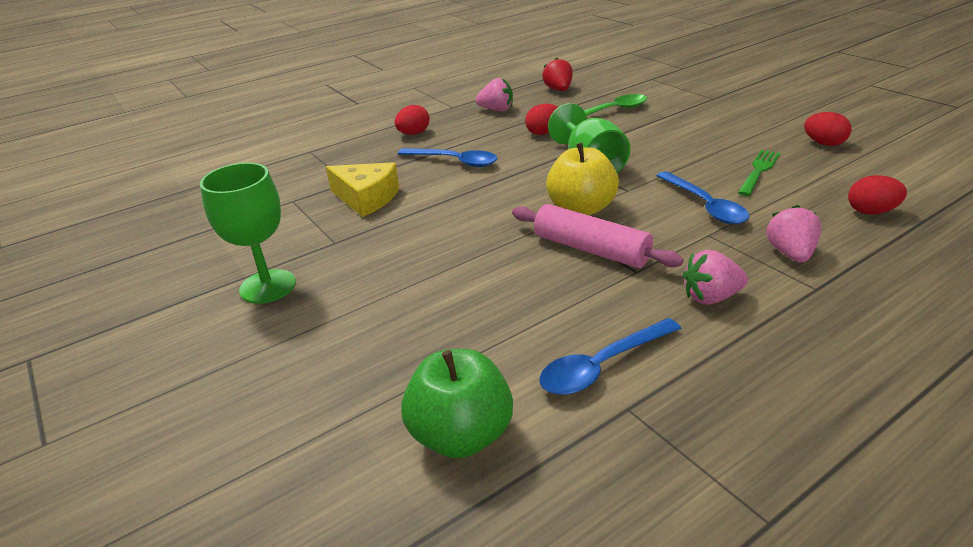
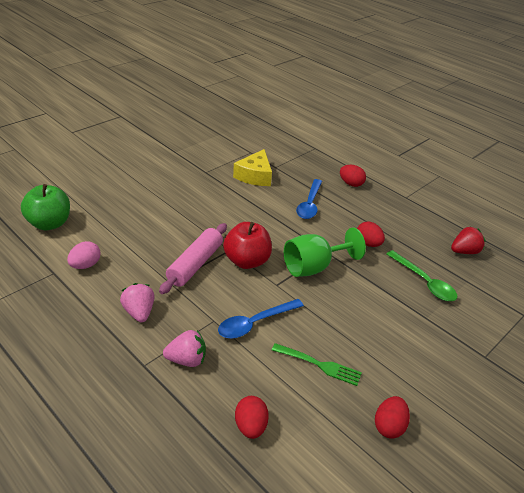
camera: 75 degrees right, 5 degrees up
green goblet [200,163,296,304] -> none
pink strawberry [475,78,513,111] -> none
blue spoon [539,318,681,395] -> pink egg [67,241,100,269]
yellow apple [546,143,619,215] -> red apple [223,222,272,269]

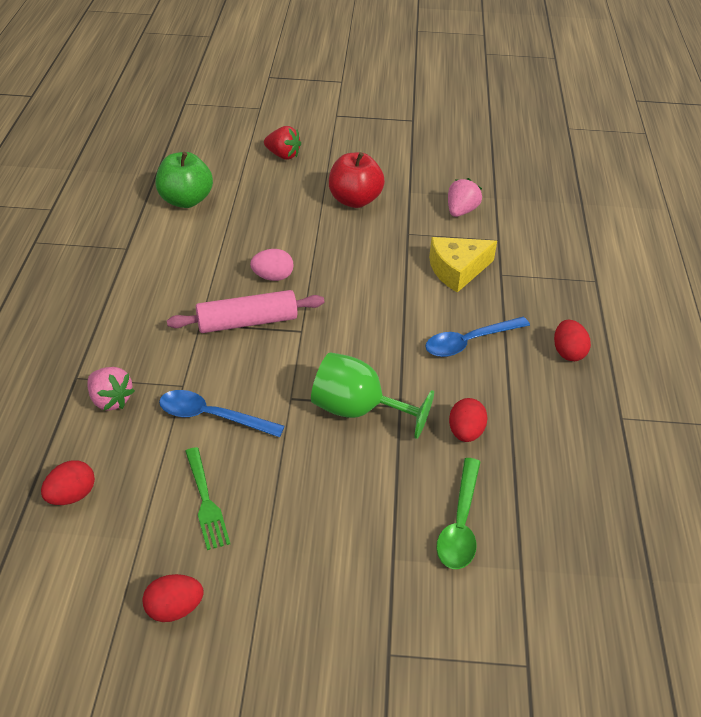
camera: 50 degrees right, 5 degrees up
pink egg [67,241,100,269] -> pink egg moved to [250,249,294,281]
pink strawberry [120,283,155,322] -> pink strawberry moved to [448,178,482,217]
red apple [223,222,272,269] -> red apple moved to [329,152,385,208]
red strawberry [451,226,485,254] -> red strawberry moved to [264,126,301,160]

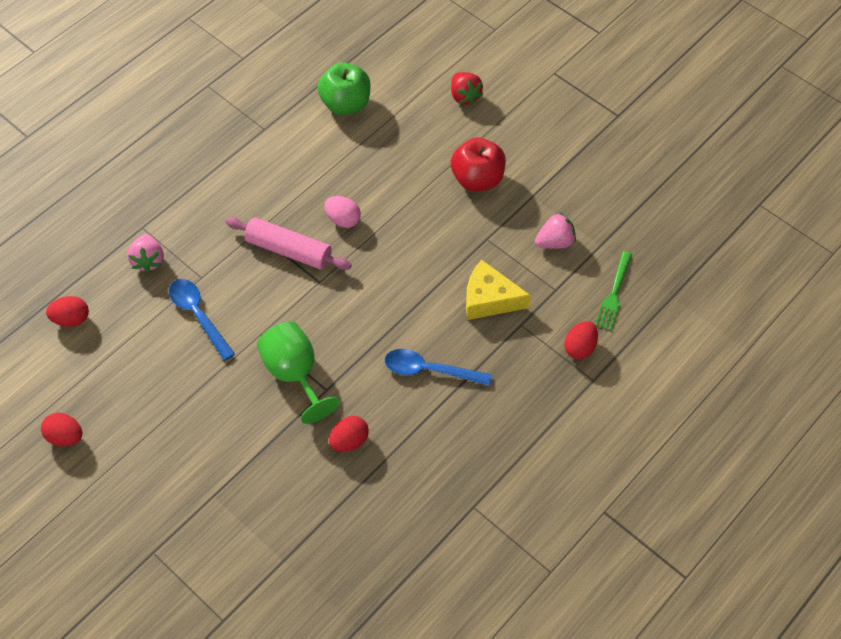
camera: 40 degrees right, 15 degrees up
green fork [185,447,230,550] -> green fork moved to [595,251,632,331]
green spoon [436,458,480,569] -> none
red egg [554,320,591,361] -> red egg moved to [564,321,598,359]

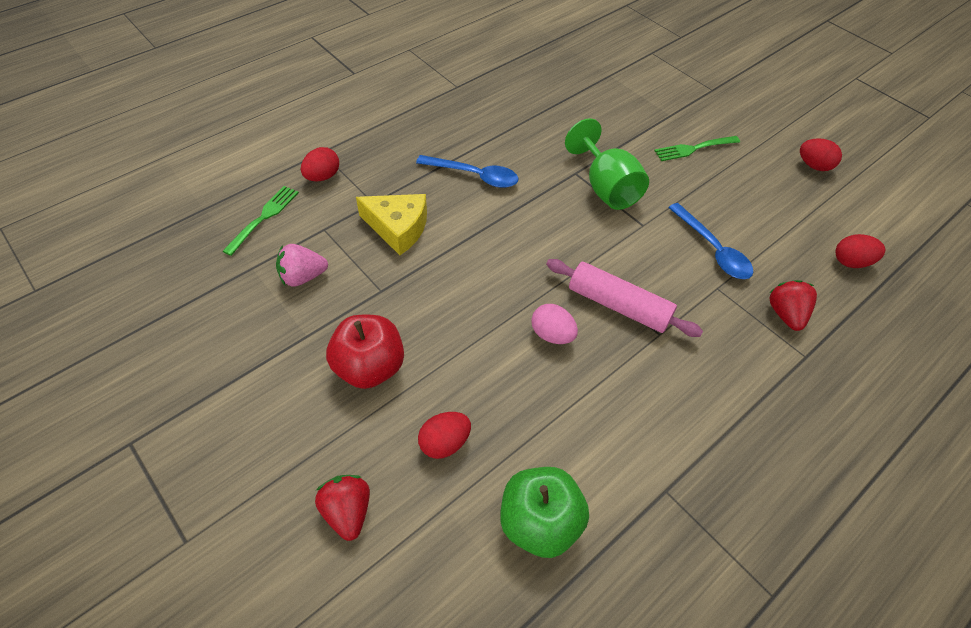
camera: 175 degrees left, 5 degrees down
pink strawberry [127,234,164,273] -> red strawberry [769,280,817,331]
red egg [329,416,369,452] -> red egg moved to [418,412,471,459]
none -> green fork [654,136,740,161]

